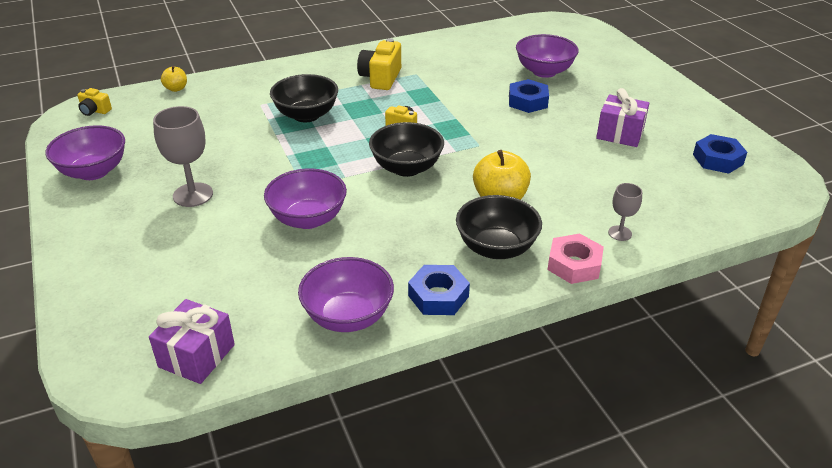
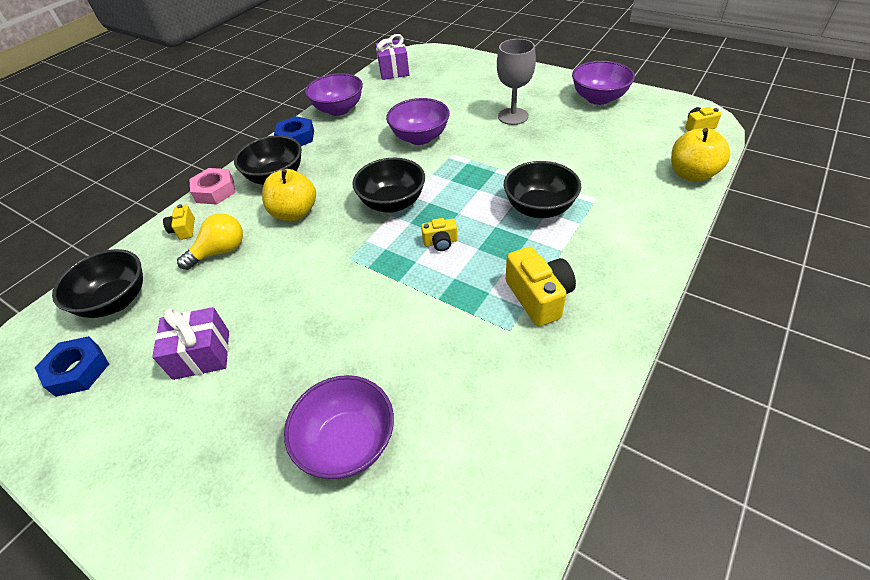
camera: 150 degrees right, 10 degrees up
yellow apple [161,66,187,92] -> yellow apple [671,128,730,182], size x1.84
blue nut [509,79,549,113] -> none
grey goblet [608,183,642,241] -> yellow camera [163,204,195,240]
none -> black bowl [52,249,143,318]
none -> yellow light bulb [177,213,243,270]

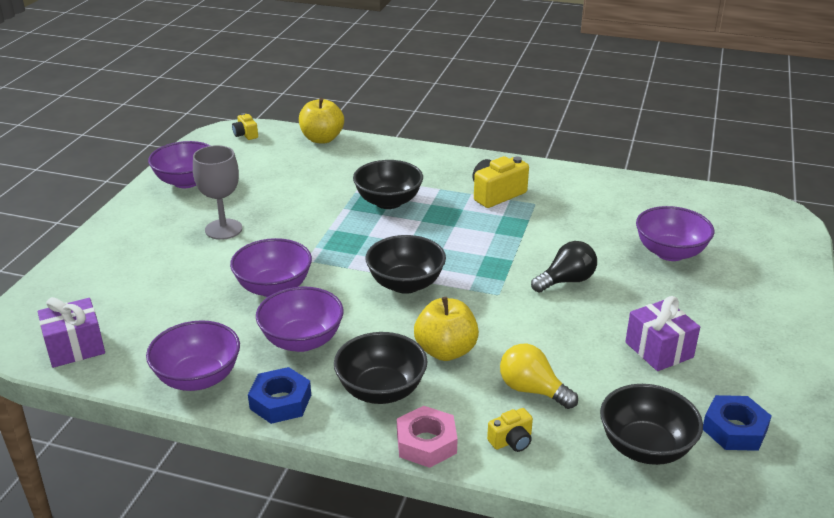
camera: 110 degrees left, 15 degrees down
yellow camera [421,218,458,251] -> none
none -> purple bowl [256,286,344,352]
none -> black light bulb [531,241,597,293]

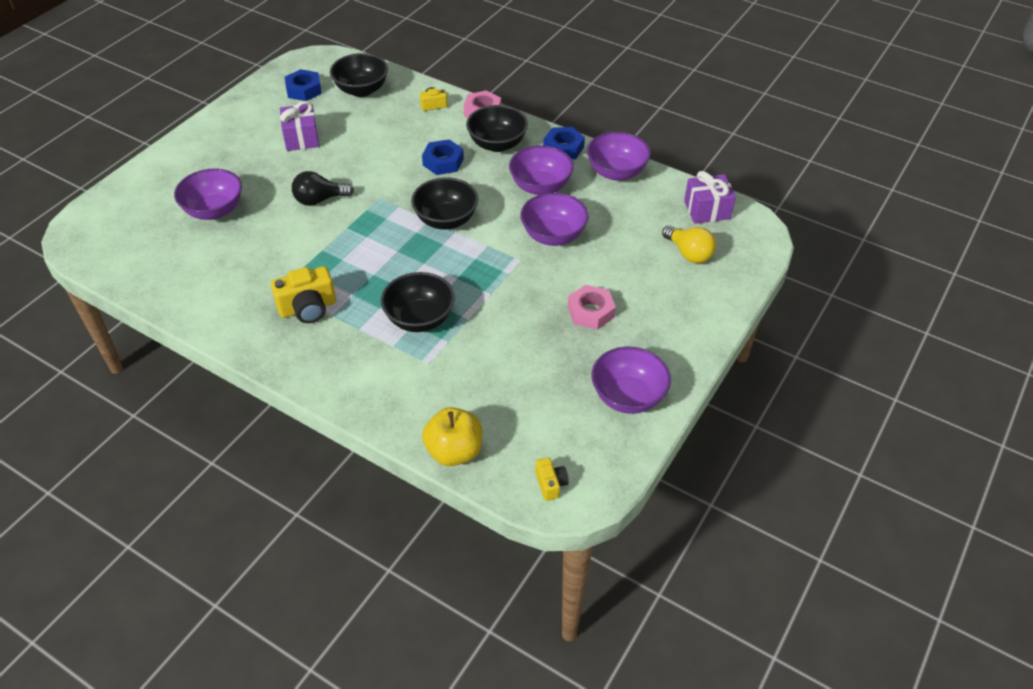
camera: 165 degrees left, 15 degrees up
grey goblet [193,145,242,240] -> pink nut [568,285,616,330]
yellow apple [414,297,479,361] -> blue nut [422,139,464,175]
yellow light bulb [500,344,578,409] -> yellow light bulb moved to [662,225,716,263]

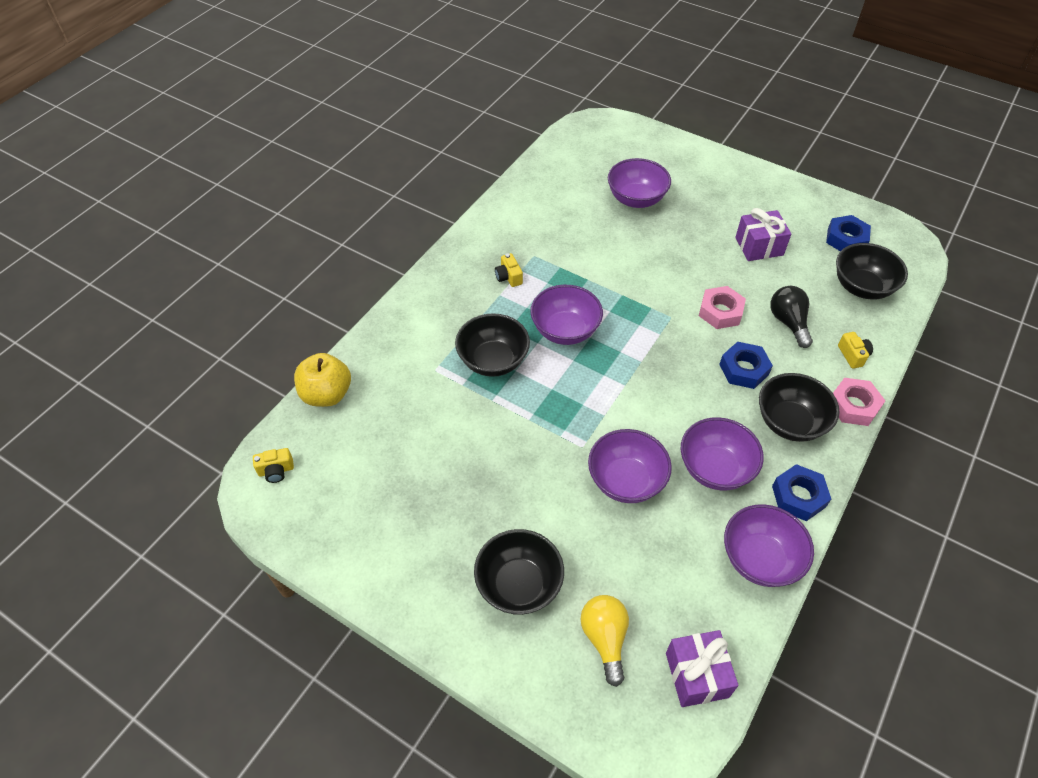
camera: 90 degrees right, 5 degrees up
yellow camera [271,266,336,323] -> yellow camera [495,253,523,287], size x0.55
black light bulb [292,171,354,206] -> black light bulb moved to [770,286,813,348]
black bowl [411,177,478,229] -> black bowl moved to [474,529,564,615]
pink nut [568,285,616,330] -> pink nut moved to [699,286,746,329]
purple bowl [592,347,671,414] -> purple bowl moved to [531,285,603,345]
yellow light bulb [662,225,716,263] -> yellow light bulb turned 120 degrees clockwise [581,595,629,687]

